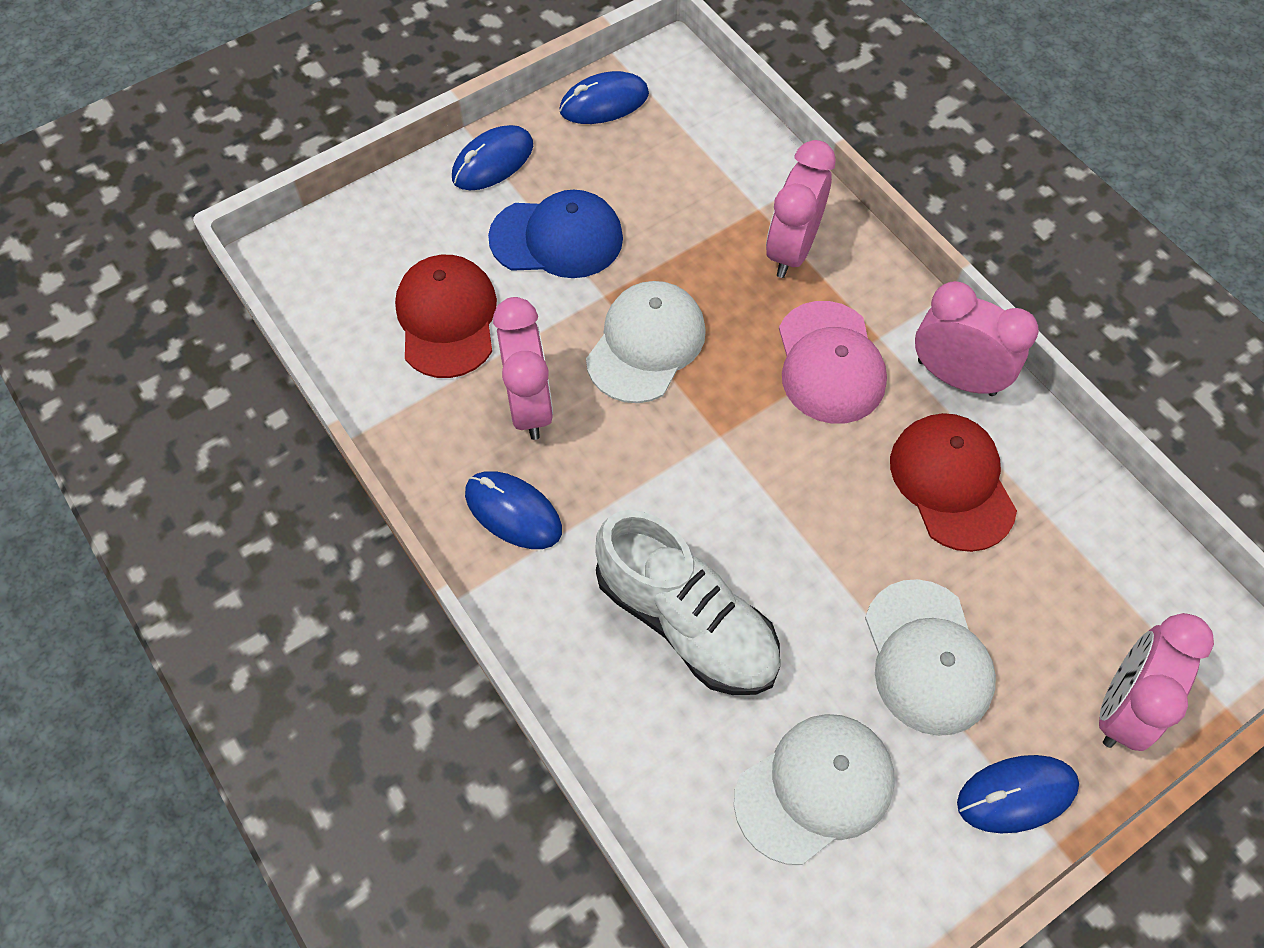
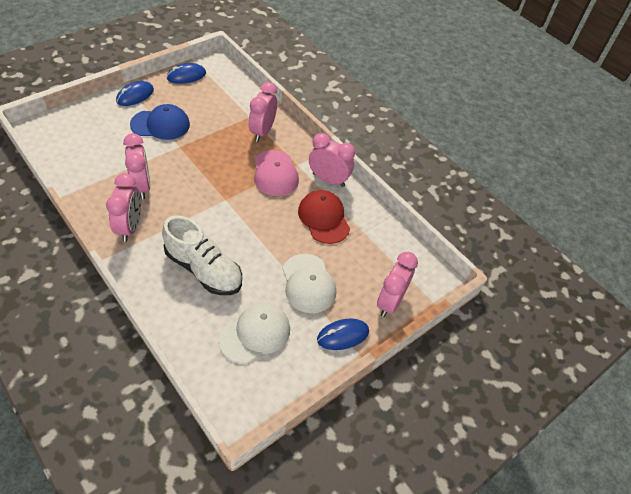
camera: 10 degrees left, 10 degrees down
red cap [395,255,497,378] -> none
blue mouse [465,471,562,549] -> pink clock [106,173,141,242]
white cap [586,281,706,403] -> none

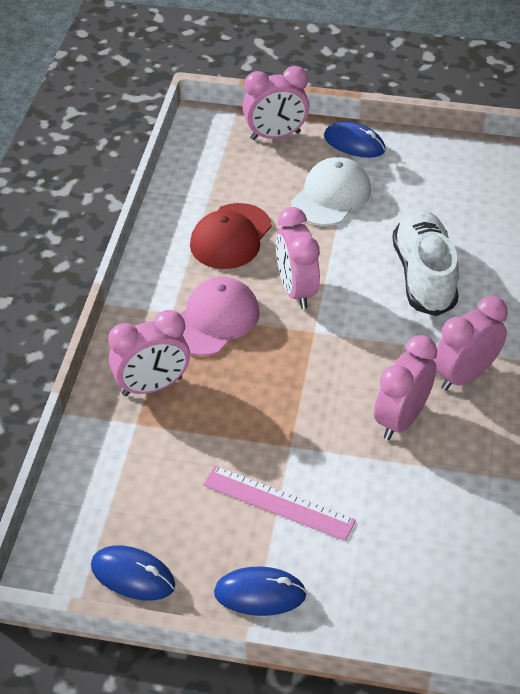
camera: 125 degrees left, 5 degrees down
blue cap [130,104,190,140] -> pink ruler [203,466,356,541]
white cap [218,303,290,364] -> none
pink clock [309,133,355,187] -> pink clock moved to [276,207,320,309]

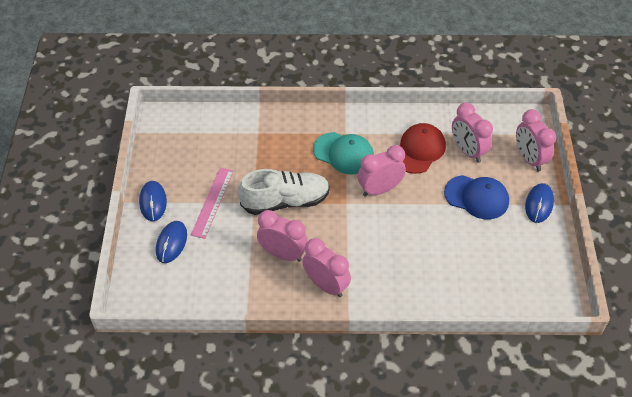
camera: 80 degrees right, 5 degrees up
blue mouse [91,546,175,600] -> blue mouse moved to [156,221,187,263]
pink clock [108,310,190,396] -> pink clock moved to [452,103,493,163]
pink cap [180,277,259,356] -> turquoise cap [313,132,374,174]
red cap [190,203,272,269] -> red cap turned 105 degrees clockwise [400,123,446,174]
white cap [291,157,371,226] -> blue cap [444,175,509,219]
white shoe [392,209,459,316] -> white shoe moved to [239,169,330,215]

